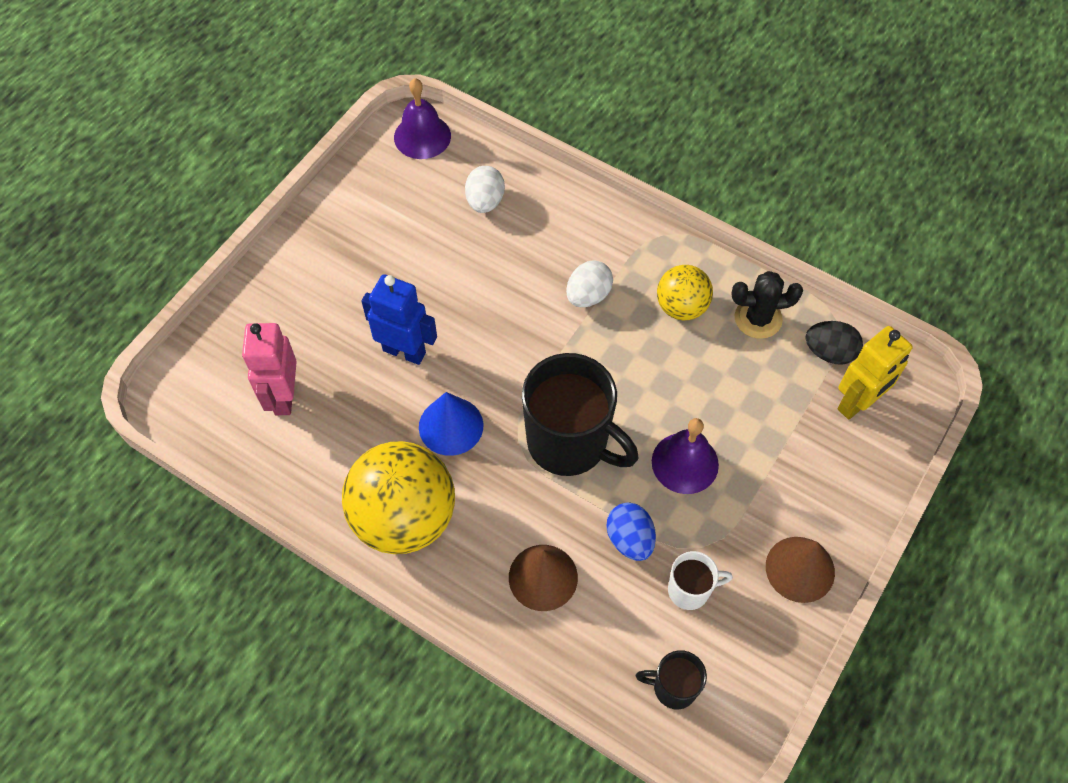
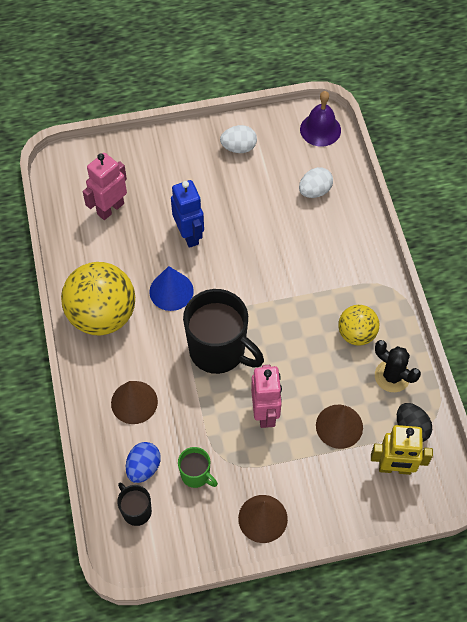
camera: 45 degrees right, 0 degrees up
black mug [522,353,639,476] -> black mug turned 45 degrees counterclockwise [183,289,264,374]
white egg [566,260,613,307] -> white egg moved to [220,125,257,153]
blue egg [607,502,656,561] -> blue egg moved to [126,442,161,483]
purple bell [652,418,719,494] -> pink robot [251,365,282,428]
white mug [668,551,733,610] -> green mug [178,447,218,488]
none -> brown cone [316,405,363,449]

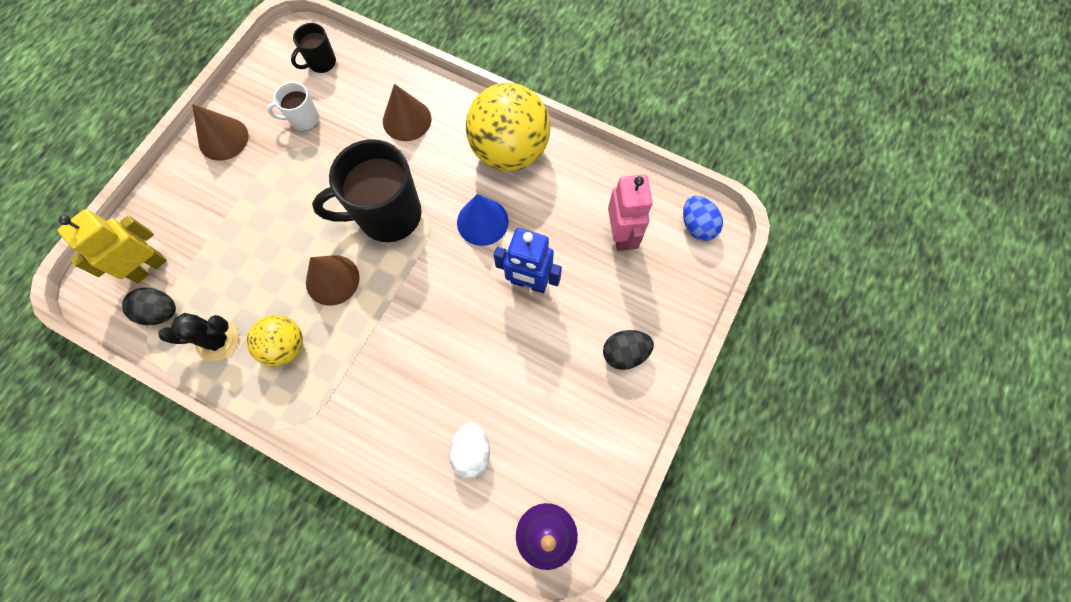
camera: 130 degrees right, 10 degrees up
black mug [117,483,152,526] -> black mug turned 135 degrees clockwise [291,23,336,73]
blue egg [126,442,161,483] -> blue egg moved to [683,196,723,241]
green mug [178,447,218,488] -> white mug [267,82,319,131]
white egg [220,125,257,153] -> none
pink robot [251,365,282,428] -> none
brown cone [316,405,363,449] -> brown cone moved to [306,255,360,306]
none -> black egg [603,330,654,370]

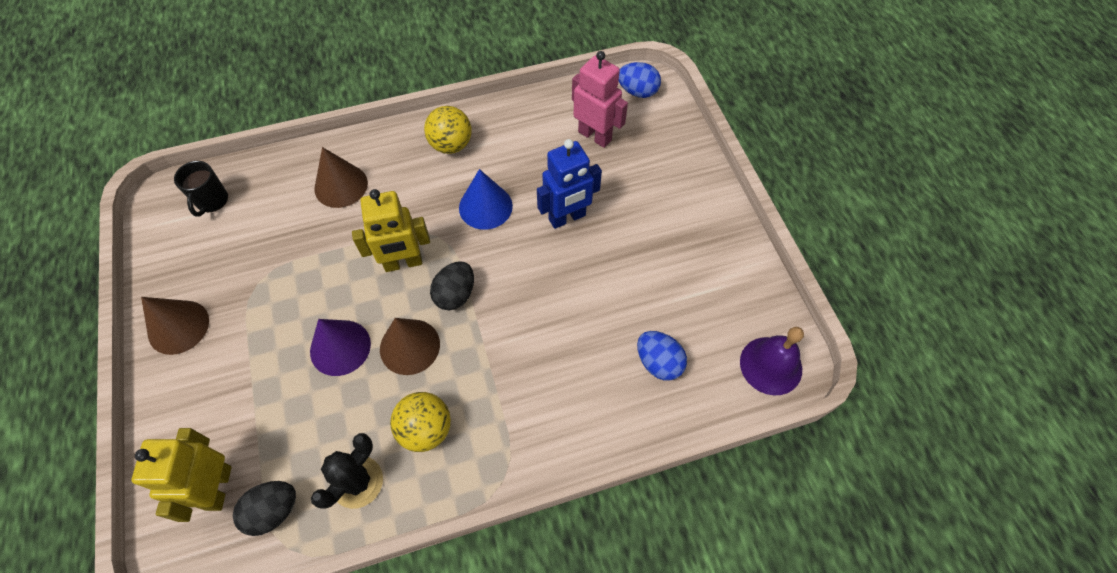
camera: 45 degrees left, 10 degrees down
white mug [267,82,319,131] -> none
black mug [312,139,422,242] -> yellow robot [352,189,430,272]
white egg [449,422,490,478] -> blue egg [637,331,687,380]
yellow ball [466,83,551,171] -> yellow ball [424,106,472,154], size x0.56
black egg [603,330,654,370] -> black egg moved to [430,261,474,310]
none -> purple cone [310,319,371,376]

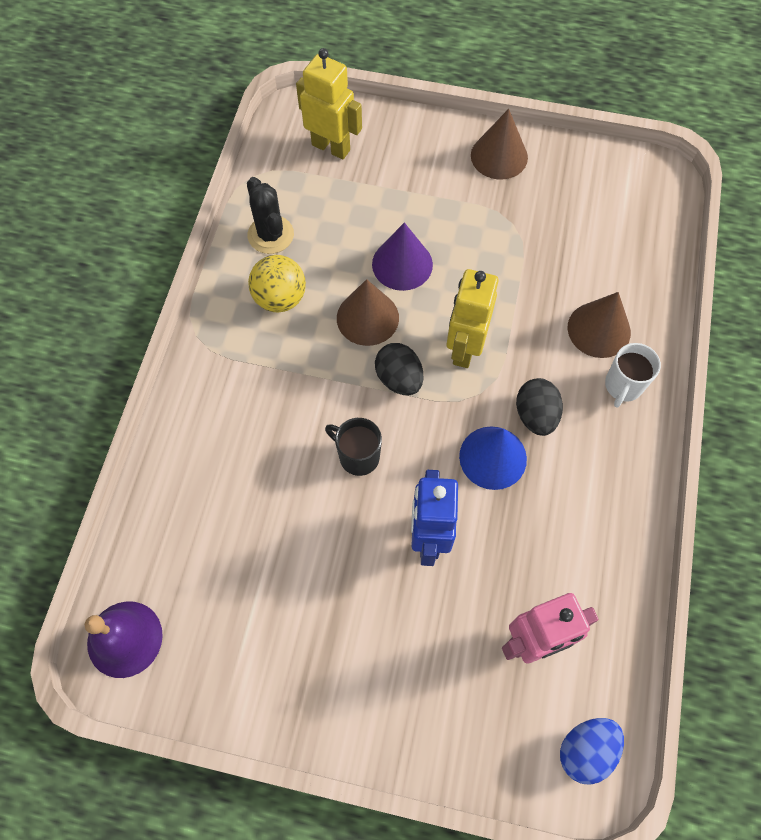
camera: 120 degrees right, 5 degrees up
black mug [174,161,228,217] -> black mug moved to [325,418,382,476]
black egg [233,481,296,536] -> black egg moved to [516,378,563,436]
yellow ball [424,106,472,154] -> none
blue egg [637,331,687,380] -> none
none -> white mug [605,343,661,408]

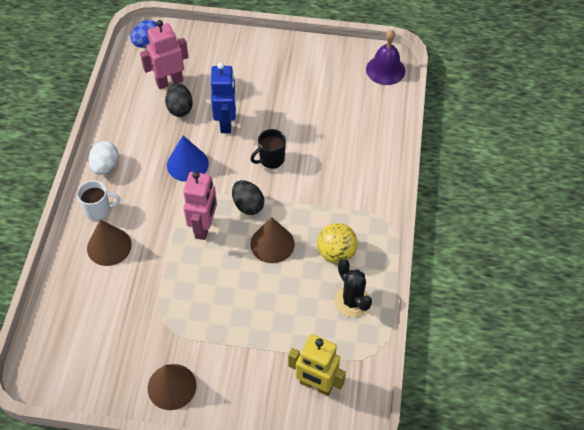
camera: 175 degrees right, 10 degrees down
black mug [325,418,382,476] -> black mug turned 120 degrees clockwise [250,129,286,169]
purple cone [372,222,433,291] -> none
yellow robot [447,269,499,368] -> pink robot [183,172,217,240]
black egg [516,378,563,436] -> black egg moved to [165,83,193,117]
white mug [605,343,661,408] -> white mug turned 60 degrees clockwise [77,180,120,221]
none -> white egg [89,141,119,175]

